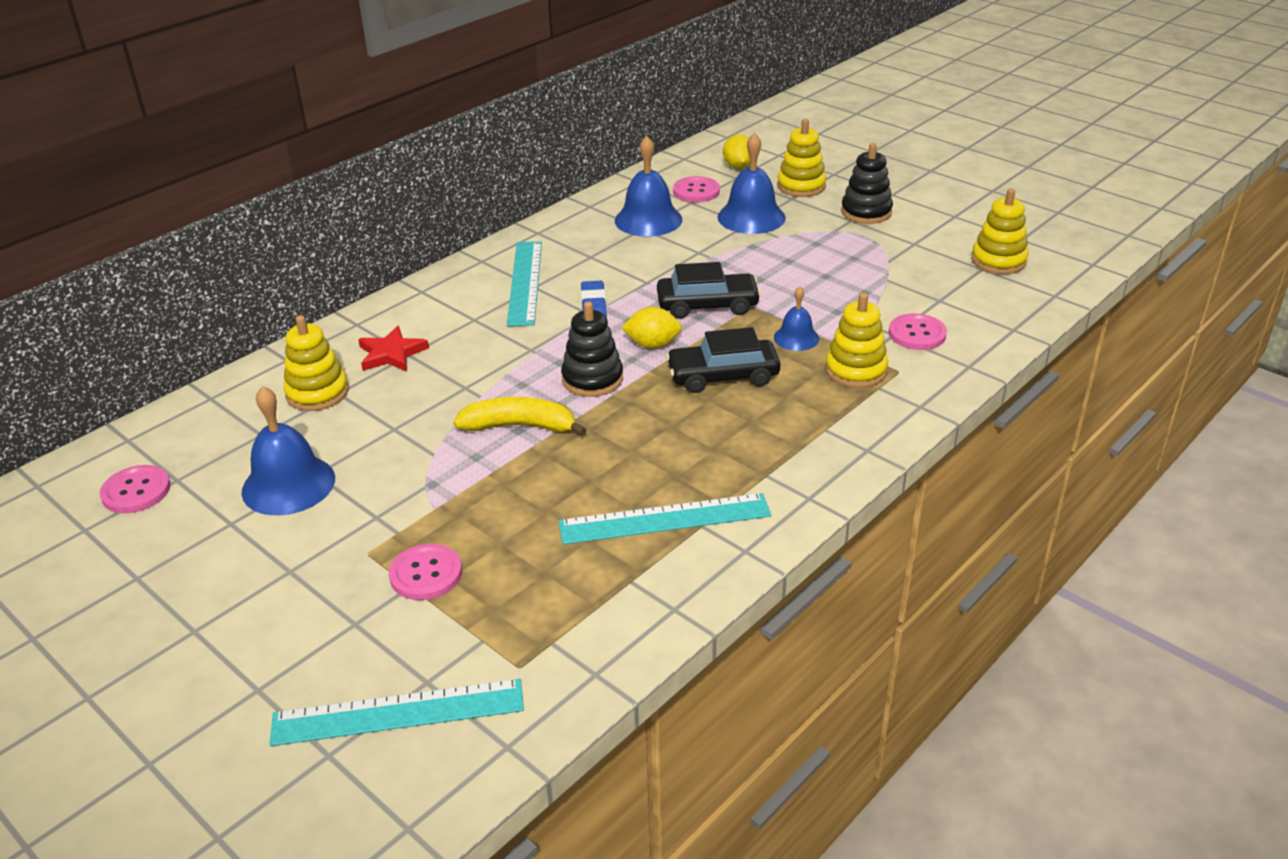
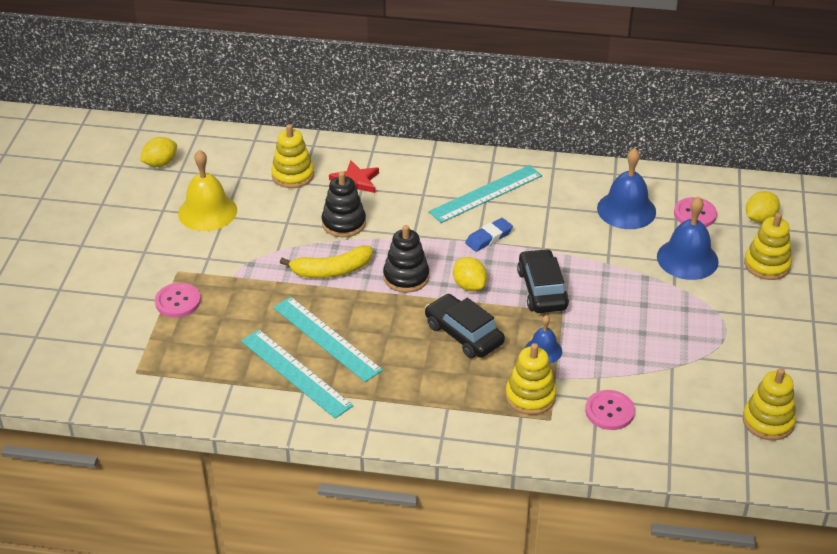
camera: 55 degrees right, 5 degrees up
pink button [100,465,170,513] -> yellow lemon [140,137,177,167]
blue bell [241,386,335,515] -> yellow bell [178,150,237,231]
turquoise ruler [269,679,524,746] -> turquoise ruler moved to [273,297,383,382]
yellow banana [453,397,587,436] -> yellow banana turned 105 degrees clockwise [280,246,373,278]
black car [657,262,761,319] -> black car turned 150 degrees counterclockwise [517,249,569,313]
black stacking toy [841,143,893,224] -> black stacking toy moved to [322,172,366,237]

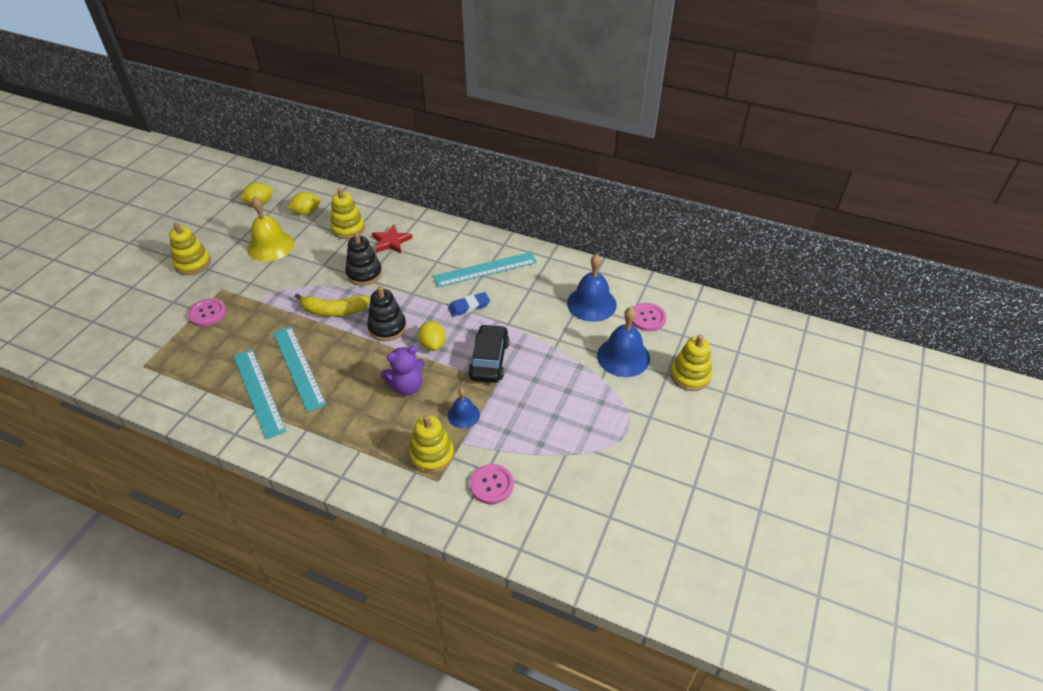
camera: 15 degrees right, 5 degrees up
black car [425,294,505,358] -> purple teddy bear [380,346,425,395]
yellow stacking toy [743,368,796,440] -> yellow stacking toy moved to [169,222,211,275]
yellow lemon [746,191,780,223] -> yellow lemon moved to [288,192,320,215]

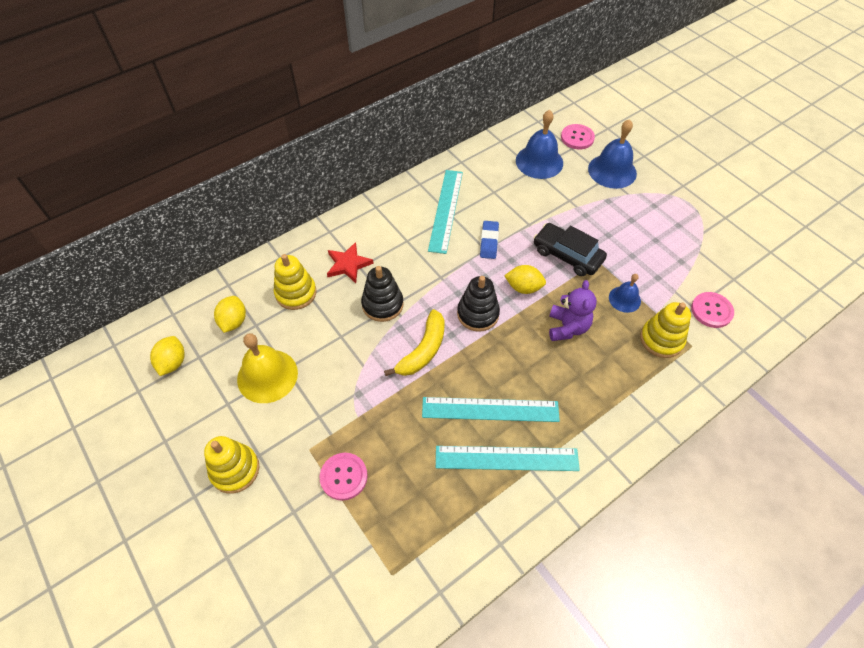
camera: 60 degrees left, 10 degrees up
yellow stacking toy [670,334,712,391] -> none

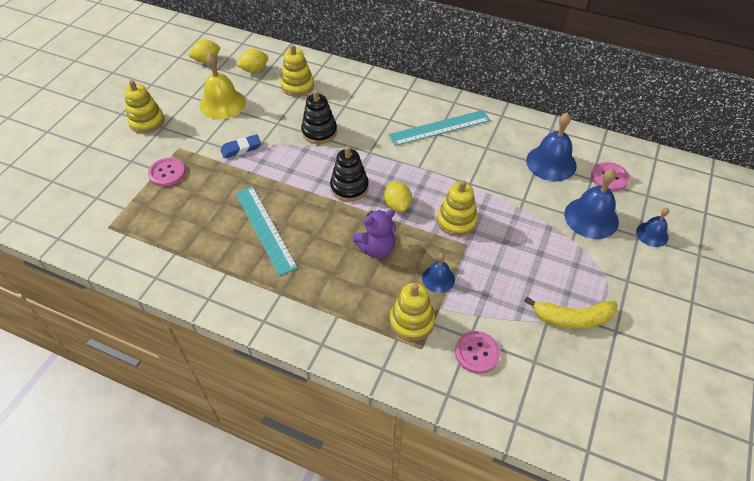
camera: 60 degrees right, 5 degrees down
red star [327,242,374,283] -> none
yellow banana [384,309,445,376] -> yellow banana moved to [525,297,617,329]
turquoise ruler [436,446,580,471] -> none
blue eraser [480,221,499,259] -> blue eraser moved to [220,134,261,159]
black car [533,223,607,276] -> yellow stacking toy [437,180,478,237]
none -> blue bell [636,208,669,247]

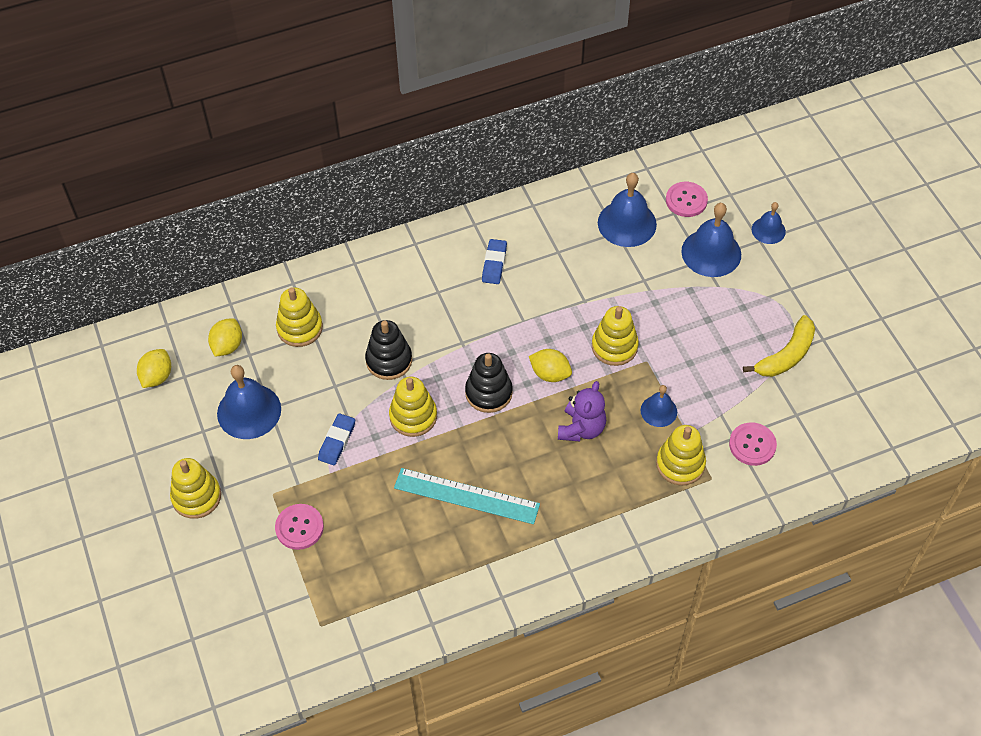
camera: 45 degrees left, 5 degrees up
yellow bell [200,53,246,120] -> blue bell [217,365,281,439]
turquoise ruler [389,110,490,146] -> blue eraser [482,239,507,284]
none -> yellow stacking toy [389,377,437,437]

